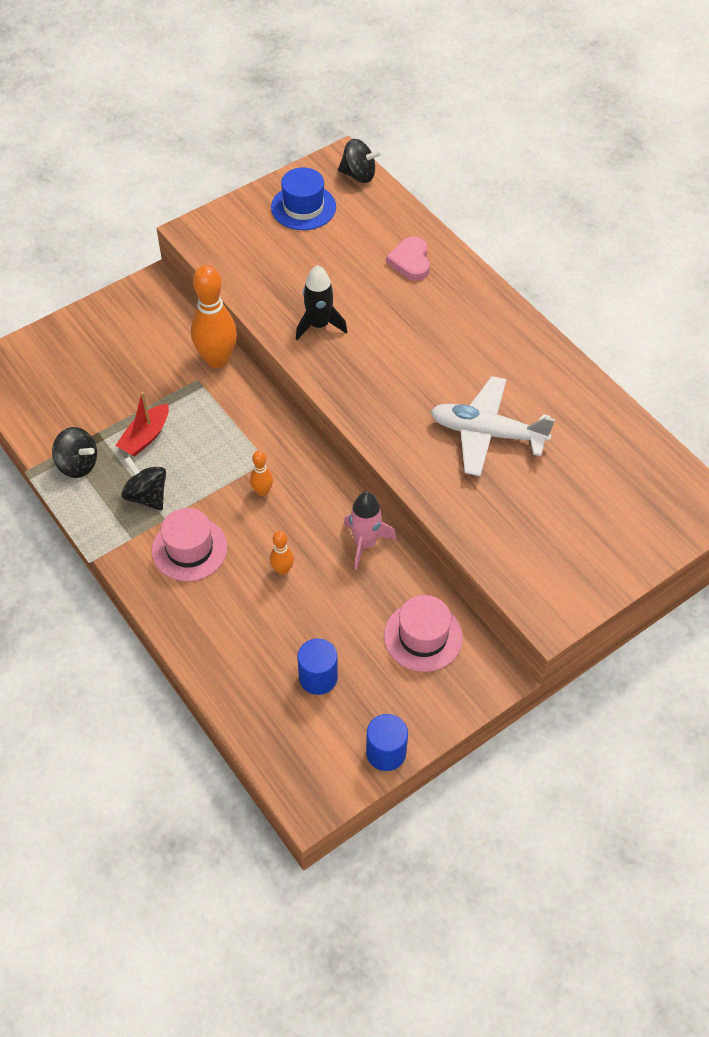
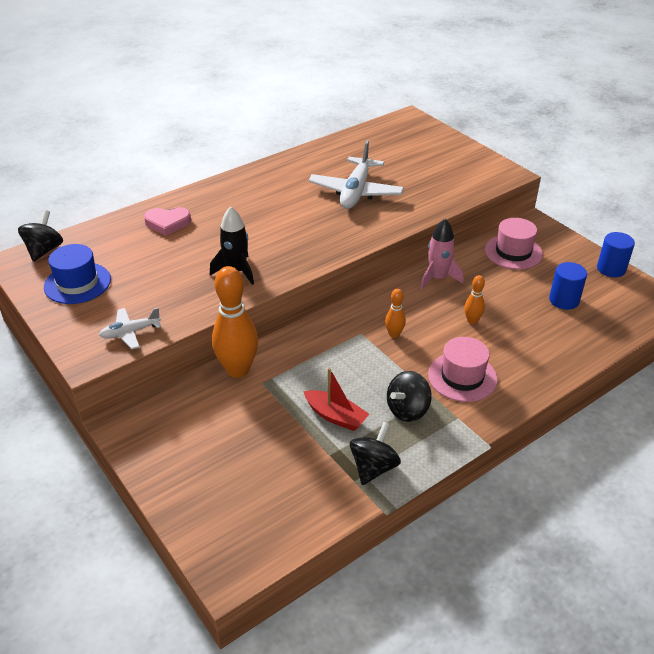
camera: 90 degrees left, 15 degrees down
none -> white plane [99,307,161,349]

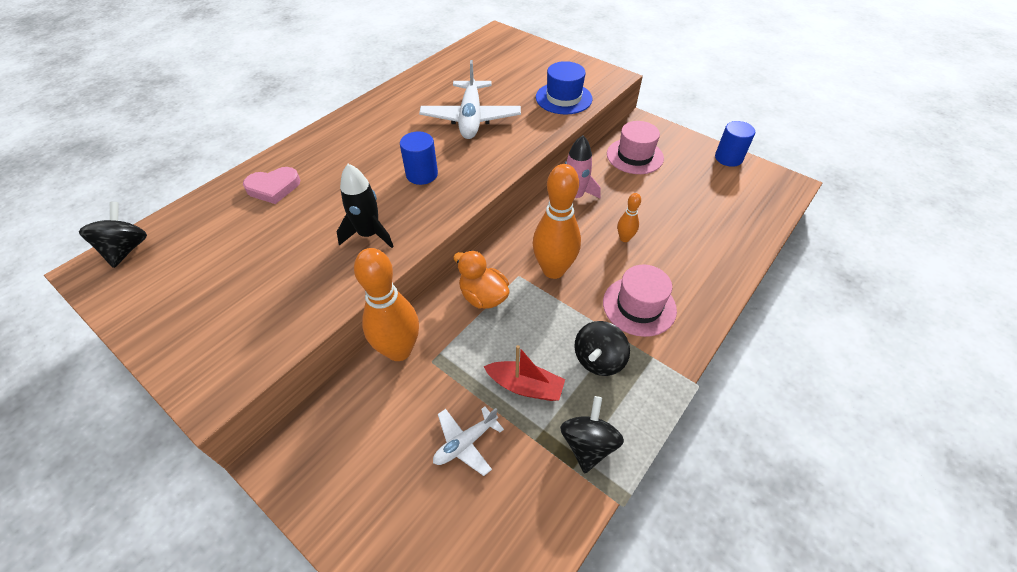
camera: 15 degrees left, 10 degrees up
blue hat [44,244,111,304] -> blue hat moved to [536,61,592,115]
white plane [99,307,161,349] -> white plane moved to [433,407,504,476]
orange bowling pin [385,289,406,338] -> orange bowling pin [532,164,581,279], size x2.10
blue cylinder [549,262,587,310] -> blue cylinder moved to [400,131,438,185]
none -> orange duck [453,250,510,309]

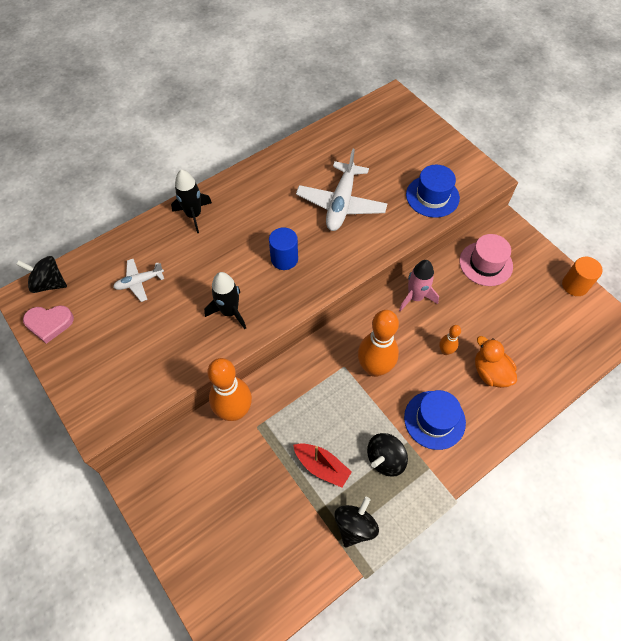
camera: 15 degrees right, 10 degrees up
black spinning top [79,202,147,268] -> black spinning top turned 90 degrees counterclockwise [16,256,67,293]
pink heart [243,167,300,204] -> pink heart moved to [23,305,74,344]
white plane [433,407,504,476] -> white plane moved to [113,259,164,302]
orange duck [453,250,510,309] -> orange duck moved to [475,336,517,388]
pink hat [603,265,677,337] -> blue hat [404,390,466,450]
blue cylinder [715,121,755,167] -> orange cylinder [562,257,603,296]
none -> black rocket [171,169,212,233]

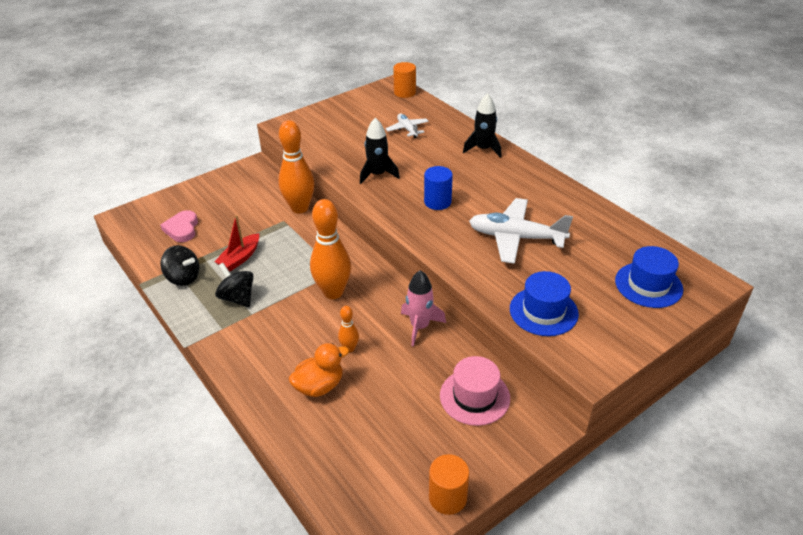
camera: 90 degrees right, 20 degrees down
black spinning top [16,256,67,293] -> orange cylinder [393,62,416,98]
pink heart [23,305,74,344] -> pink heart moved to [160,210,198,242]
blue hat [404,390,466,450] -> blue hat moved to [615,246,683,308]

